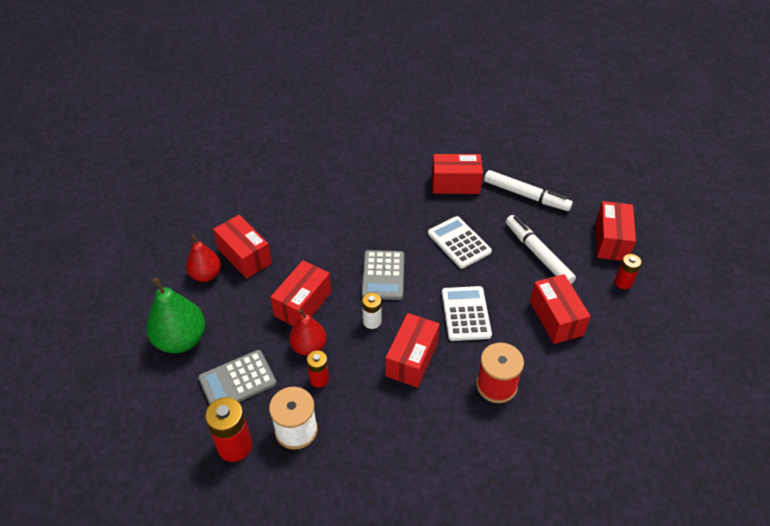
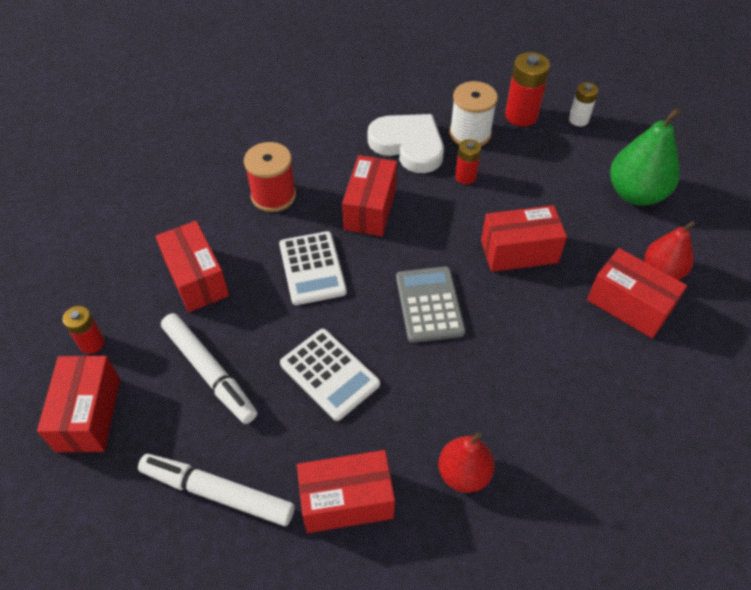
camera: 170 degrees right, 5 degrees up
grey calculator [198,350,277,404] -> none
red box [271,260,331,326] -> red box turned 60 degrees clockwise [481,205,567,272]
red pear [289,309,326,356] -> red pear moved to [438,432,495,493]
white battery [362,293,381,329] -> white battery moved to [569,82,598,126]
none -> white heart [368,114,444,173]

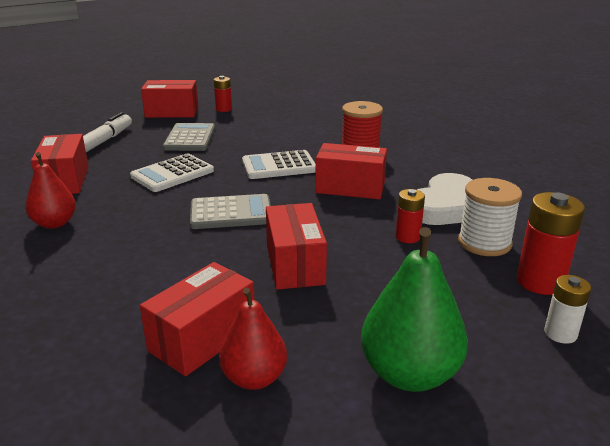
camera: 90 degrees right, 25 degrees down
red box [156,221,229,312] -> none
white marker [161,313,257,424] -> grey calculator [163,123,215,151]

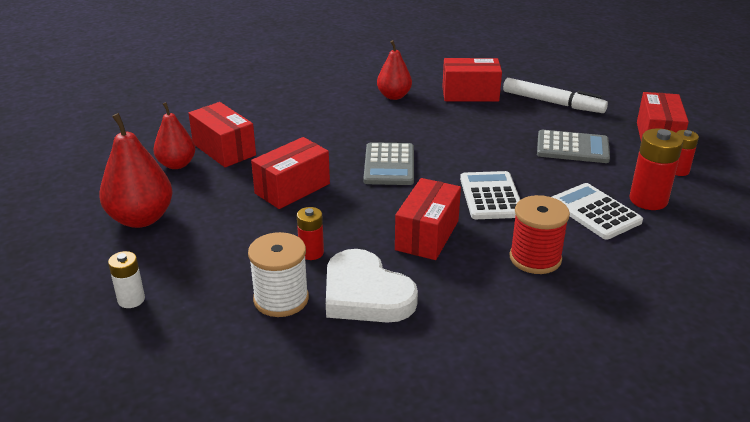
camera: 100 degrees right, 5 degrees up
white calculator [130,153,214,192] -> white calculator moved to [552,183,643,240]
red box [266,203,327,290] -> red box turned 45 degrees counterclockwise [251,137,330,209]
green pear [361,227,468,392] -> red pear [99,113,173,228]
red battery [517,192,585,295] -> red battery moved to [630,128,683,210]

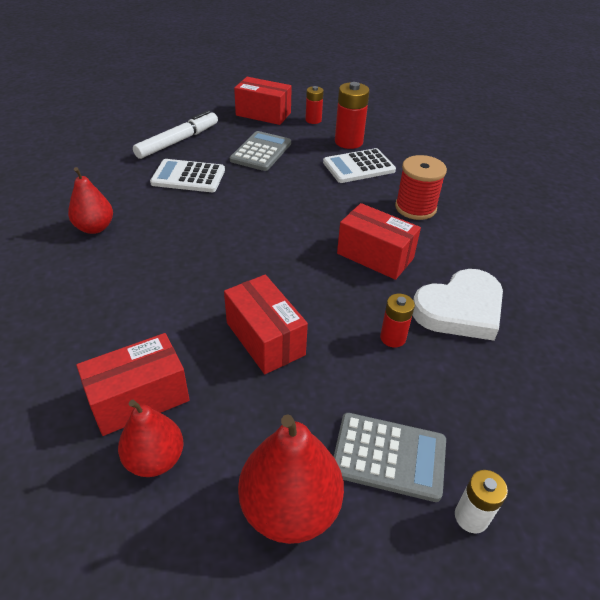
camera: 80 degrees left, 10 degrees up
white spool [248,232,309,317] -> none
grey calculator [364,142,414,185] -> grey calculator moved to [334,413,446,502]
red box [442,58,502,102] -> none
white calculator [460,171,520,219] -> white calculator moved to [150,159,225,192]

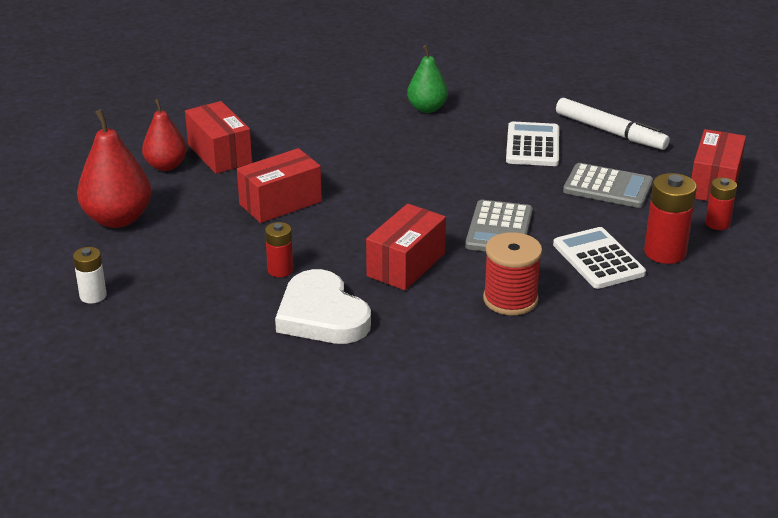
camera: 90 degrees right, 10 degrees down
red pear [68,167,113,234] -> green pear [407,45,448,113]
grey calculator [334,413,446,502] -> grey calculator moved to [465,200,533,251]

